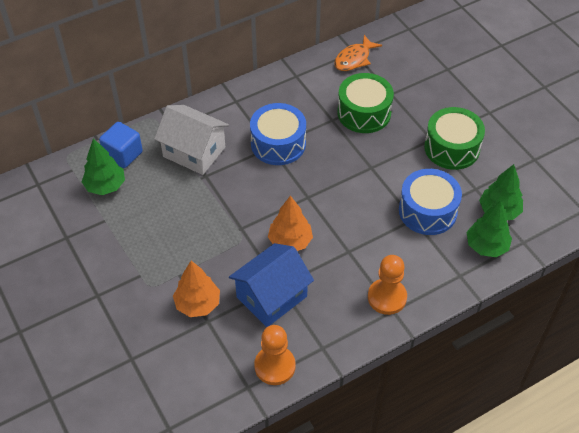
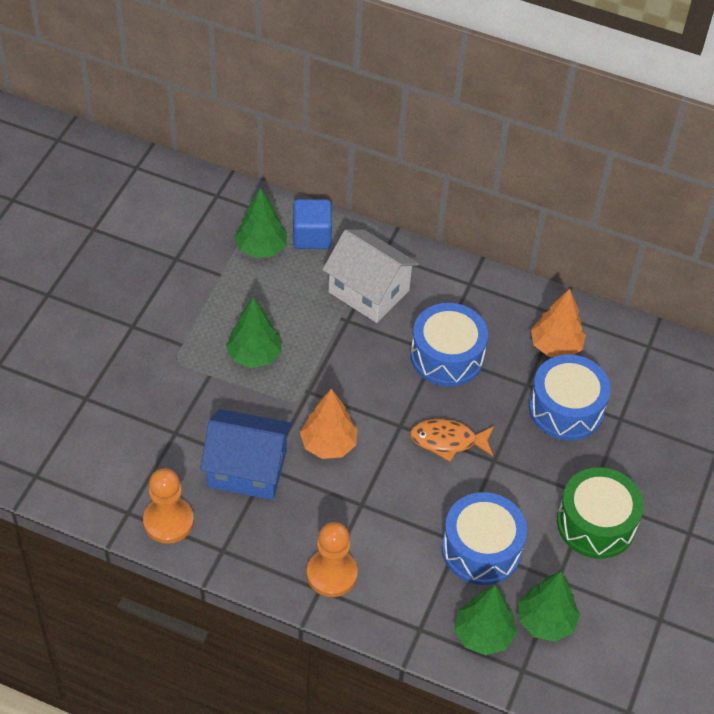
camera: 50 degrees right, 0 degrees up
white house [154,105,229,175] -> white house turned 45 degrees counterclockwise [322,230,419,323]
orange tree [173,261,220,317] -> orange tree moved to [531,289,586,357]
orange fish [334,35,382,71] -> orange fish moved to [410,419,494,462]
green drum [337,73,394,133] -> blue drum [529,355,611,441]
none -> green tree [226,297,282,368]

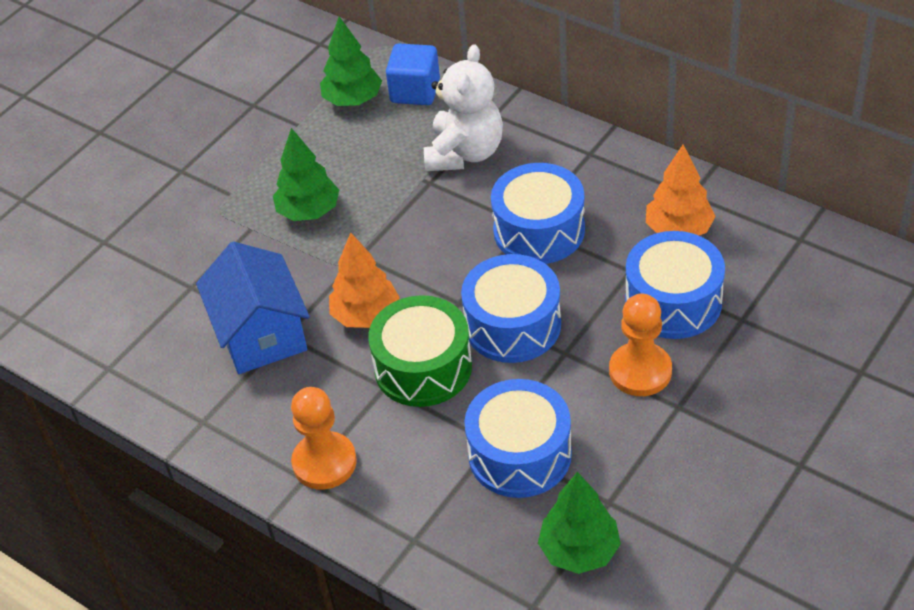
camera: 20 degrees right, 5 degrees down
orange pawn [143,468,194,544] -> orange pawn moved to [609,294,672,396]
blue house [200,409,292,500] -> blue house turned 45 degrees clockwise [196,242,310,374]
white house [322,230,419,323] -> white teddy bear [424,44,503,171]
orange fish [410,419,494,462] -> blue drum [461,254,561,363]
green tree [454,585,517,656] -> none
green drum [557,467,644,559] -> green drum moved to [368,295,472,407]

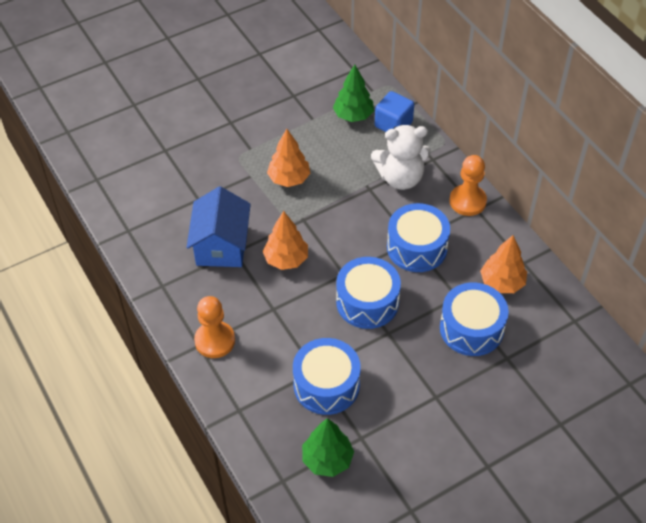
camera: 20 degrees right, 5 degrees up
green tree [273,128,339,221] -> orange tree [267,129,310,187]
green drum [368,295,472,407] -> none
white teddy bear [424,44,503,171] -> white teddy bear turned 45 degrees clockwise [371,125,431,190]
orange pawn [609,294,672,396] -> orange pawn moved to [450,155,487,216]

